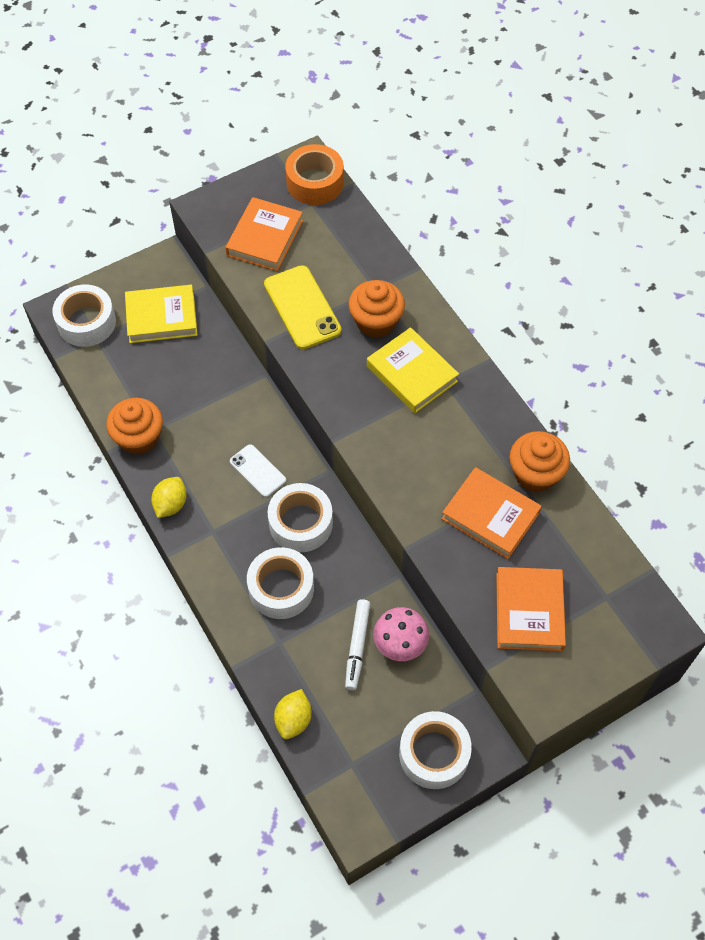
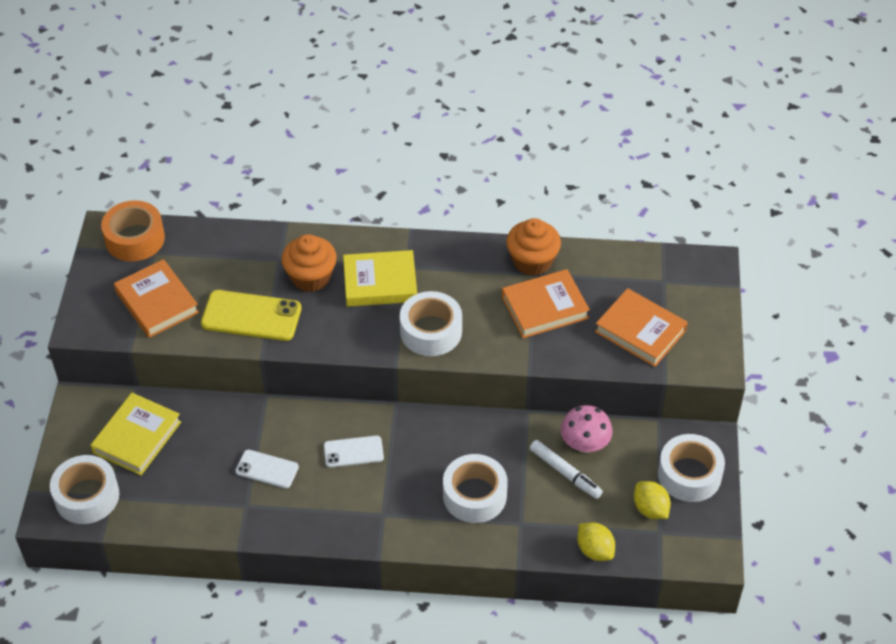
camera: 55 degrees left, 10 degrees down
orange cupcake [106,398,163,454] -> none
yellow lemon [151,477,187,518] -> yellow lemon moved to [634,481,671,519]
white tape [268,483,333,553] -> white tape moved to [400,291,462,356]
none -> white phone [235,450,299,488]

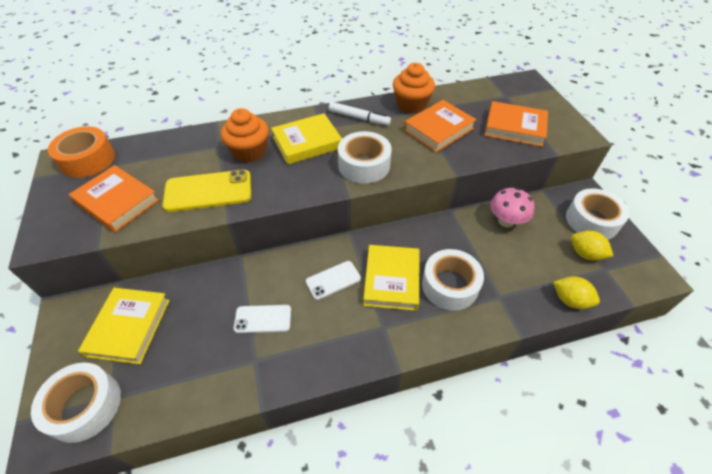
camera: 20 degrees left, 0 degrees up
white marker [530,440,603,499] -> white marker moved to [329,102,391,125]
none -> yellow book [363,245,420,311]

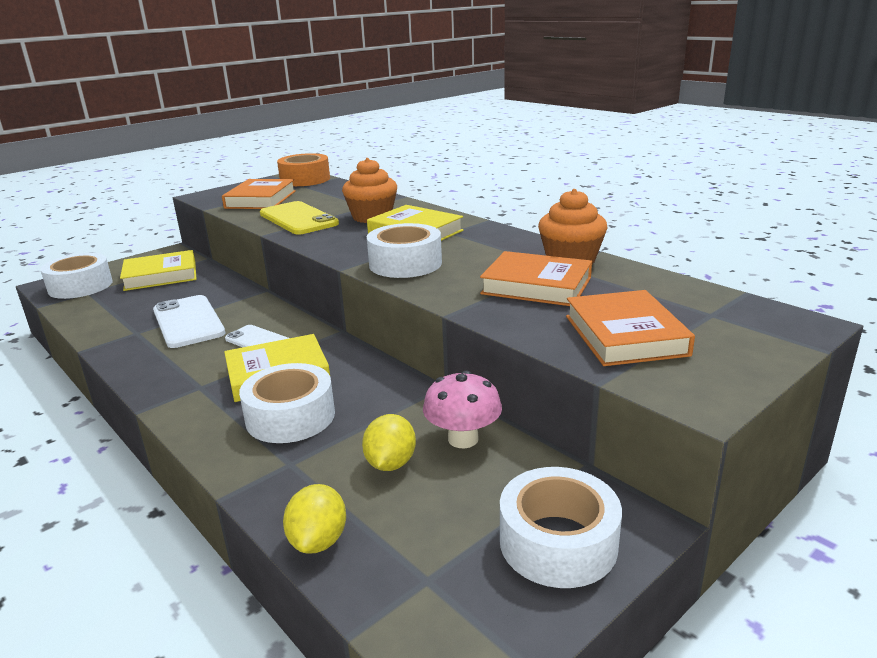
camera: 65 degrees right, 25 degrees down
white phone [234,305,291,333] -> white phone [153,295,225,348], size x1.65
white marker [329,102,391,125] -> none
yellow lemon [571,231,613,261] -> yellow lemon moved to [362,414,416,471]

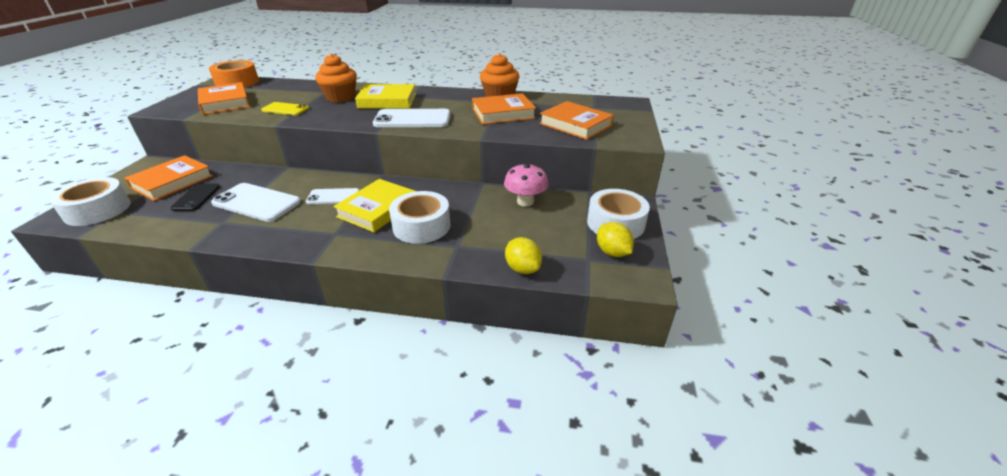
camera: 40 degrees left, 10 degrees up
yellow book [120,250,196,291] -> orange book [125,155,213,201]
yellow phone [260,201,339,235] -> yellow phone [261,102,309,115], size x0.60
yellow lemon [362,414,416,471] -> yellow lemon moved to [597,222,634,257]
white tape [367,223,442,278] -> white phone [373,109,451,127]
none -> black phone [170,183,220,211]

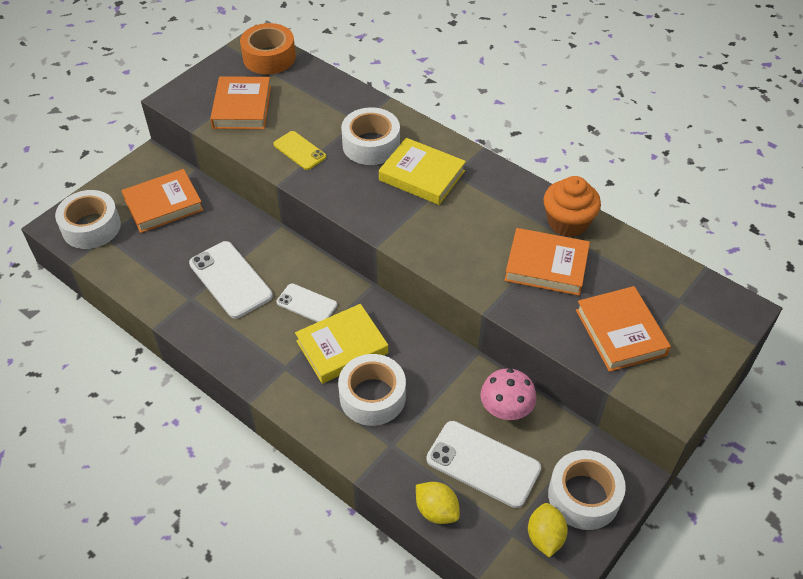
camera: 30 degrees right, 15 degrees up
black phone [170,183,220,211] -> none
orange cupcake [315,54,357,103] -> white tape [341,107,400,165]
white phone [373,109,451,127] -> white phone moved to [426,421,541,508]
yellow lemon [505,237,542,274] -> yellow lemon turned 45 degrees counterclockwise [416,482,460,524]

